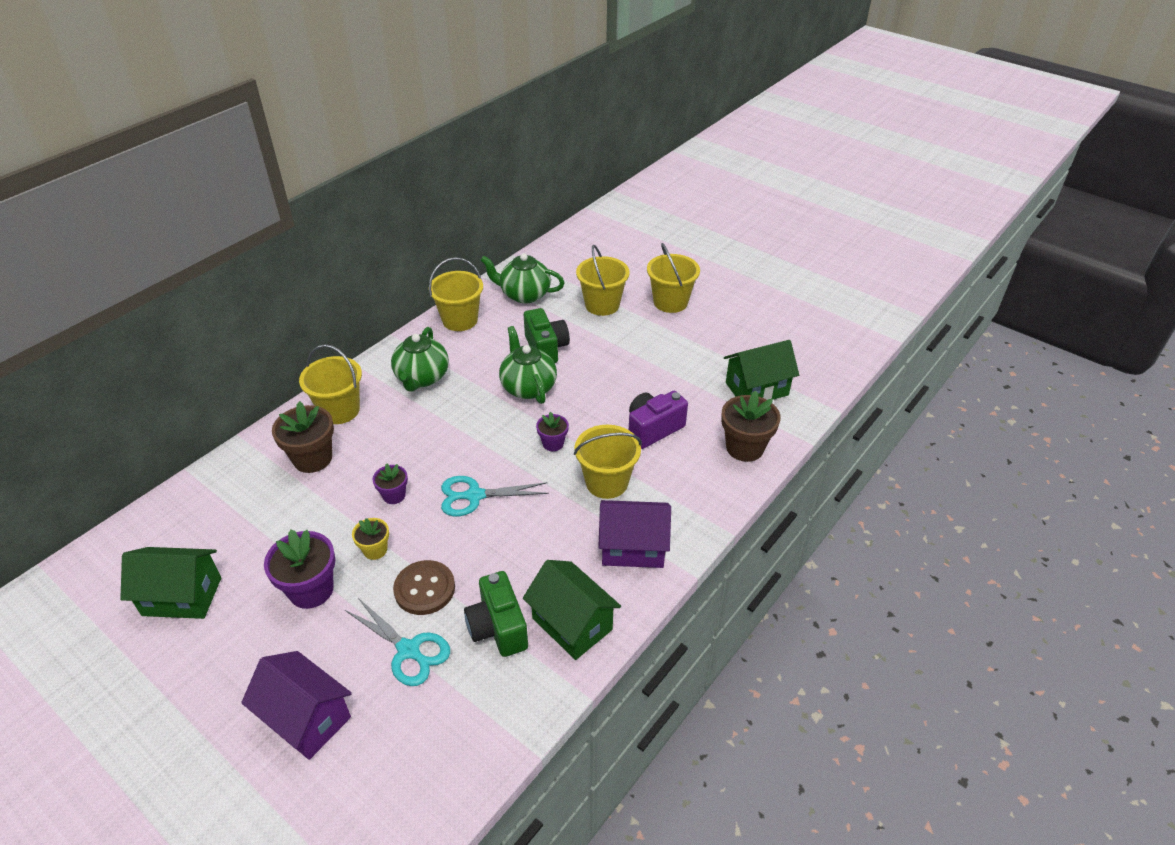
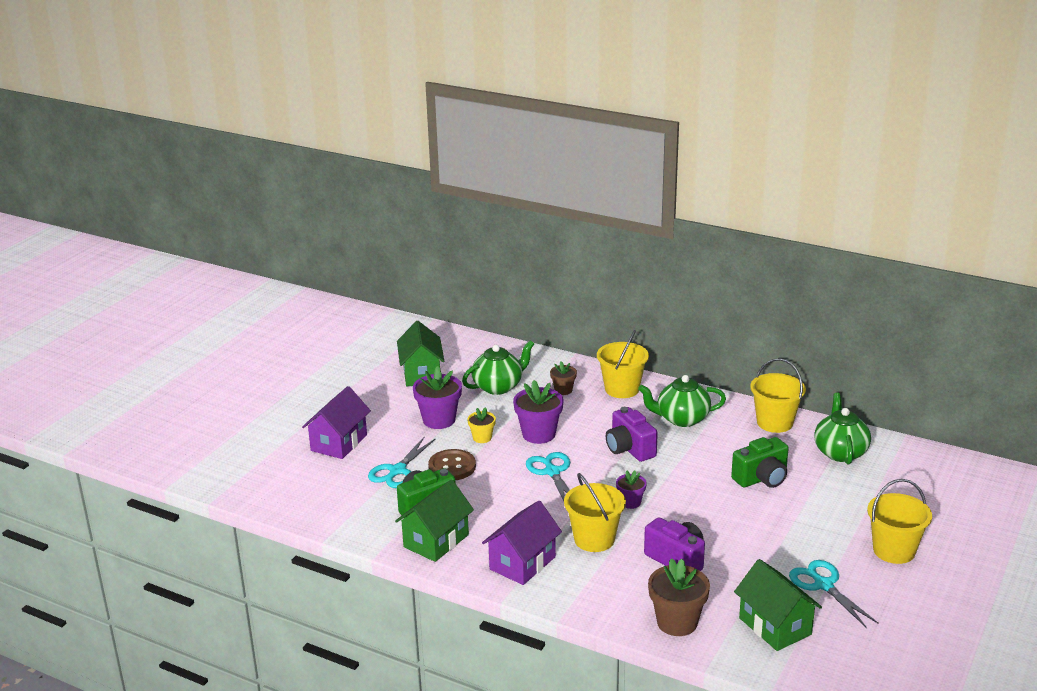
camera: 80 degrees right, 15 degrees down
brown flower pot [272,401,334,473] -> brown flower pot [550,361,577,395], size x0.57
purple flower pot [373,463,408,504] -> purple flower pot [513,380,563,444], size x1.77
green teapot [499,326,557,404] -> green teapot moved to [462,340,534,395]
yellow bucket [576,245,629,316] -> none
purple house [598,500,671,568] -> purple house turned 45 degrees clockwise [482,501,562,585]
none -> purple camera [606,407,658,462]
none -> turquoise scissors [789,560,879,627]

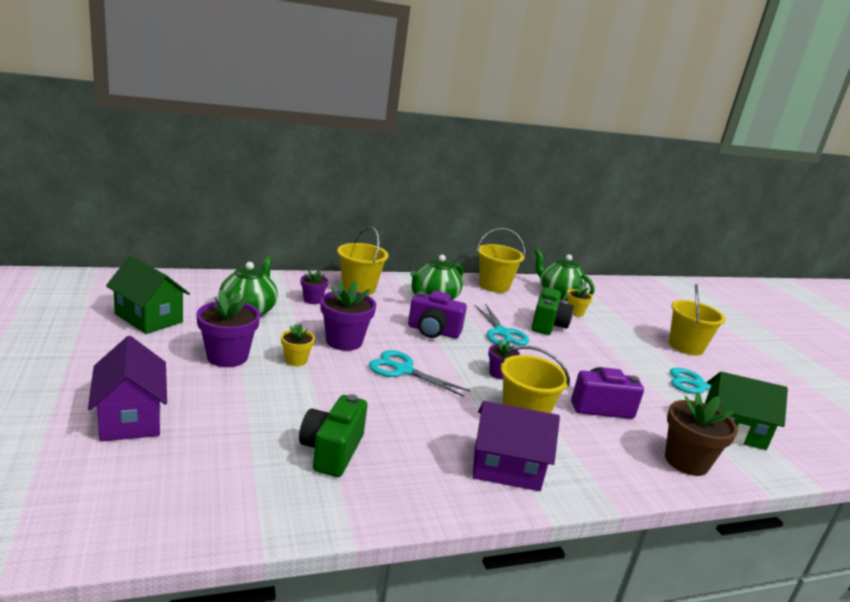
camera: 50 degrees left, 5 degrees down
turquoise scissors [368,436,436,488] -> turquoise scissors moved to [474,303,529,345]
green house [395,480,474,562] -> none
brown button [428,449,476,480] -> none
purple house [482,501,562,585] -> purple house turned 75 degrees counterclockwise [473,401,560,491]
brown flower pot [550,361,577,395] -> purple flower pot [301,269,329,304]
none -> yellow flower pot [567,284,593,317]

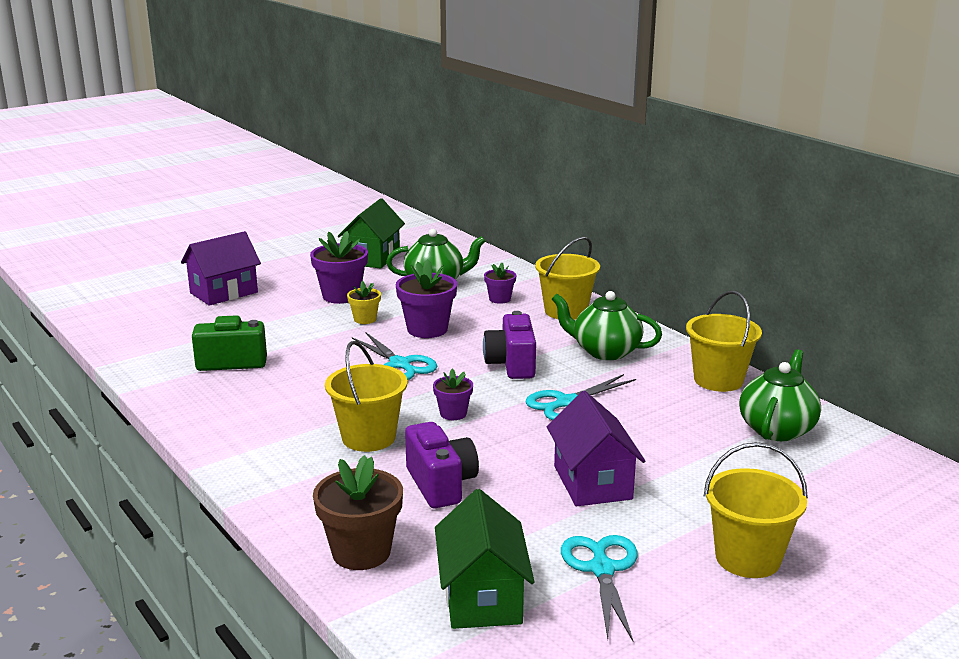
camera: 75 degrees right, 0 degrees up
turquoise scissors [369,350,470,397] -> turquoise scissors turned 135 degrees clockwise [352,333,437,380]
purple house [473,401,560,491] -> purple house moved to [547,391,645,506]
green camera [531,287,574,335] -> none
yellow flower pot [567,284,593,317] -> none

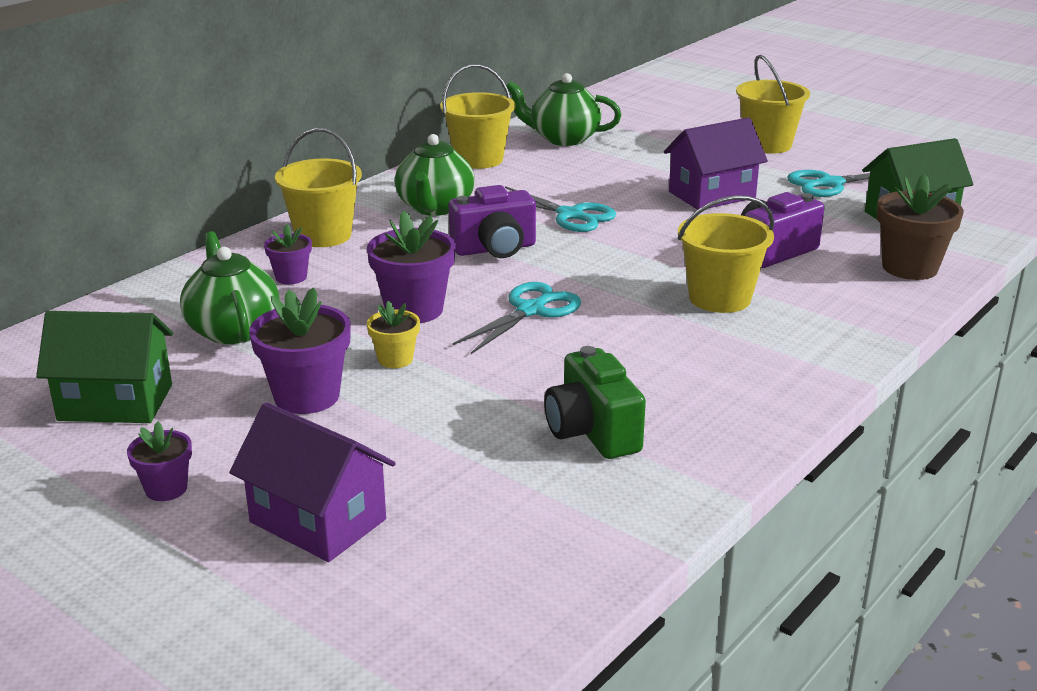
camera: 105 degrees left, 5 degrees up
purple flower pot [433,368,473,420] -> purple flower pot moved to [127,421,192,501]

